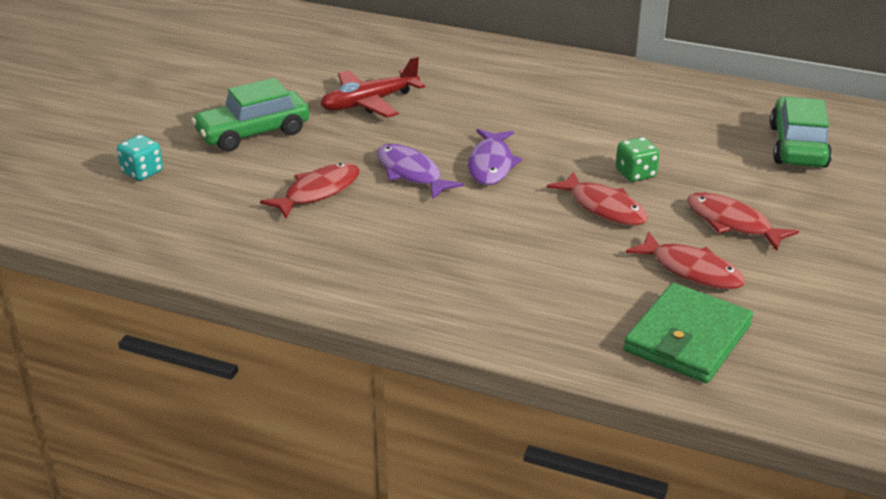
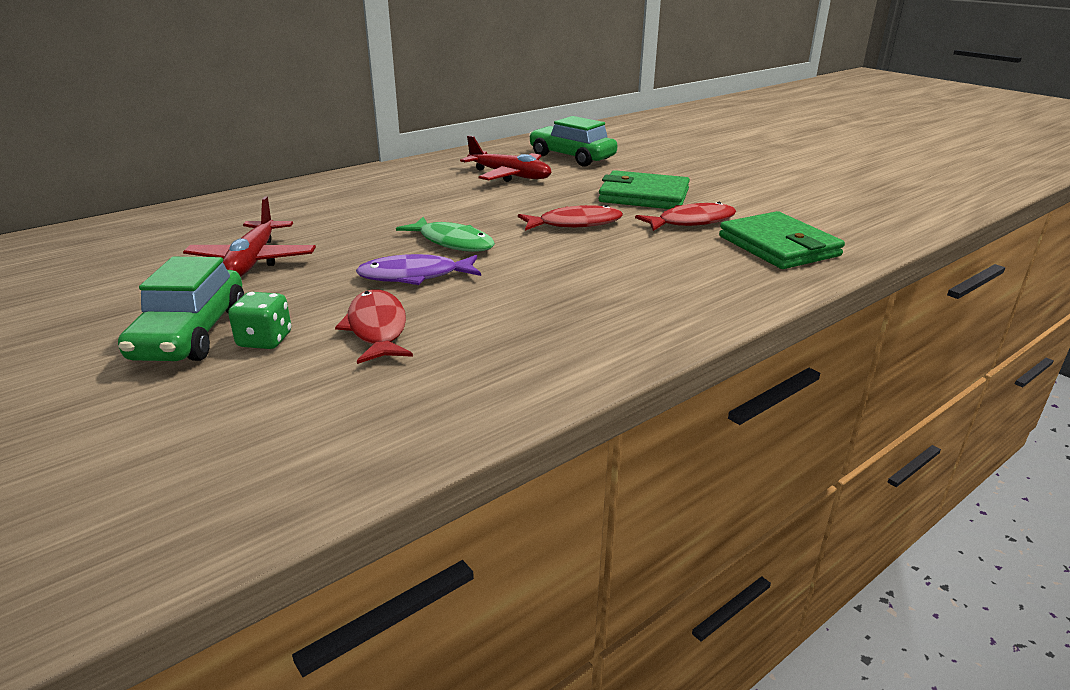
camera: 60 degrees left, 5 degrees down
turquoise dice [117,135,163,181] -> none
purple fish [468,129,522,185] -> green fish [396,217,495,252]
green dice [616,137,660,182] -> green dice moved to [228,292,291,349]
red fish [687,193,799,251] -> green wallet [598,170,690,209]
none -> red plane [460,135,552,182]

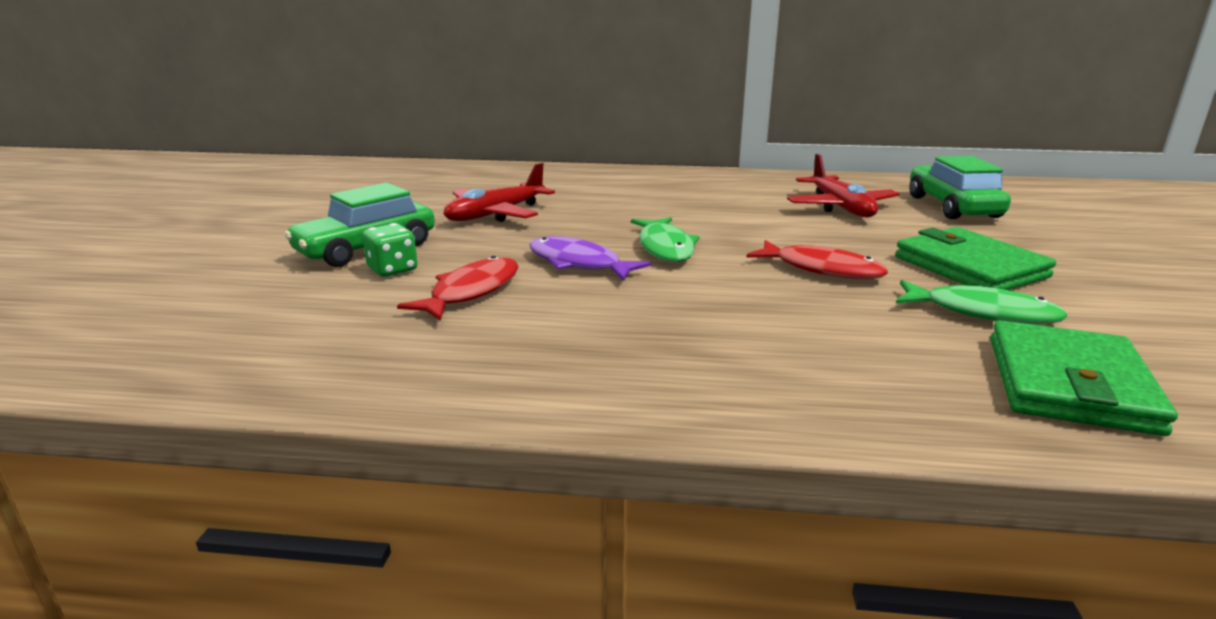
camera: 45 degrees right, 5 degrees down
red fish [635,202,736,231] -> green fish [896,280,1068,324]

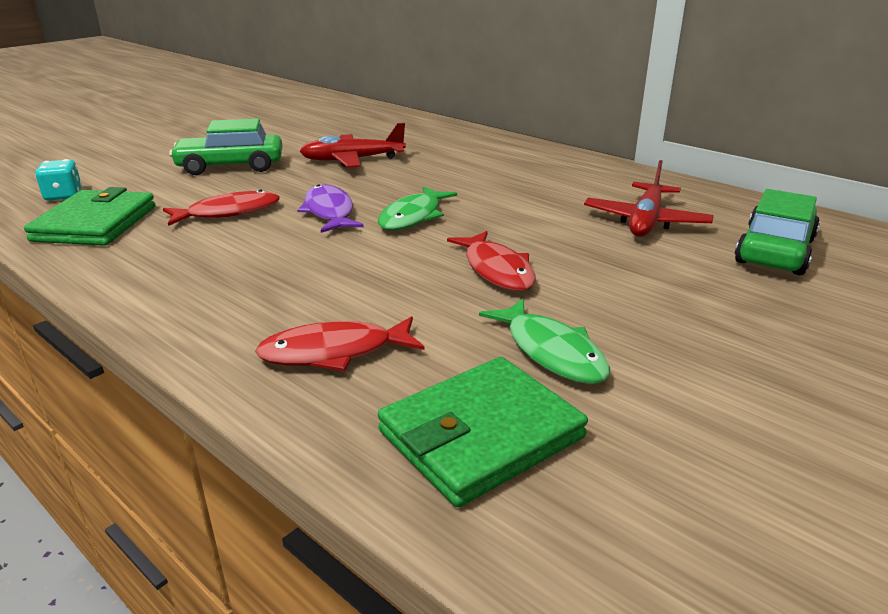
camera: 35 degrees right, 5 degrees up
green dice [362,223,418,277] -> none
green wallet [895,227,1056,290] -> green wallet moved to [24,187,155,246]
none -> turquoise dice [35,159,82,201]
none -> red fish [255,316,425,371]

